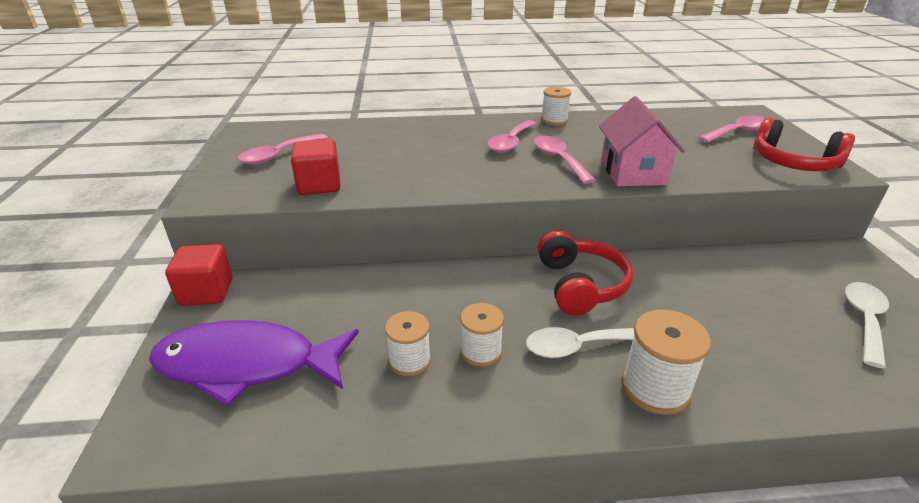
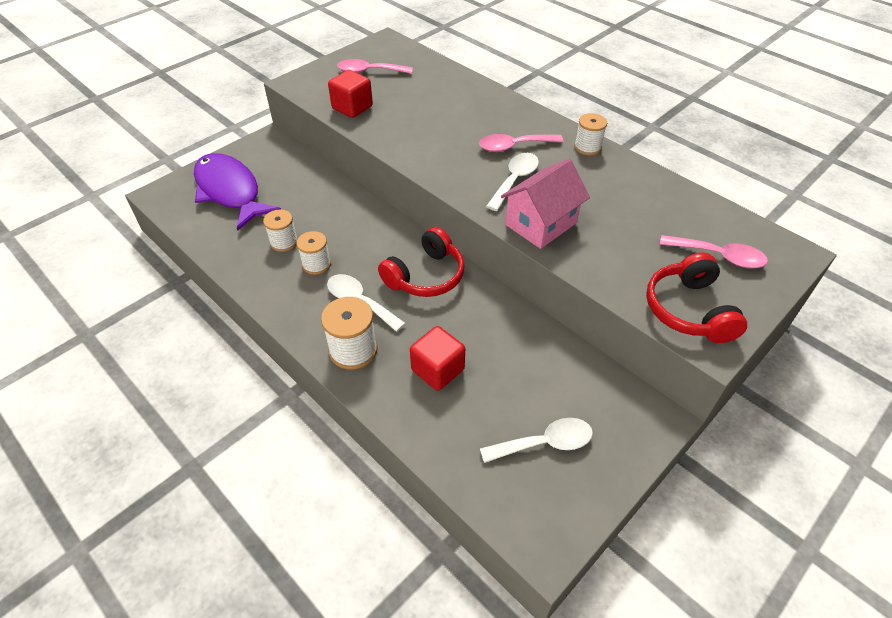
camera: 50 degrees right, 15 degrees up
red cube [165,244,233,306] -> red cube moved to [410,326,465,391]
pink spoon [534,136,596,184] -> white spoon [486,153,539,211]

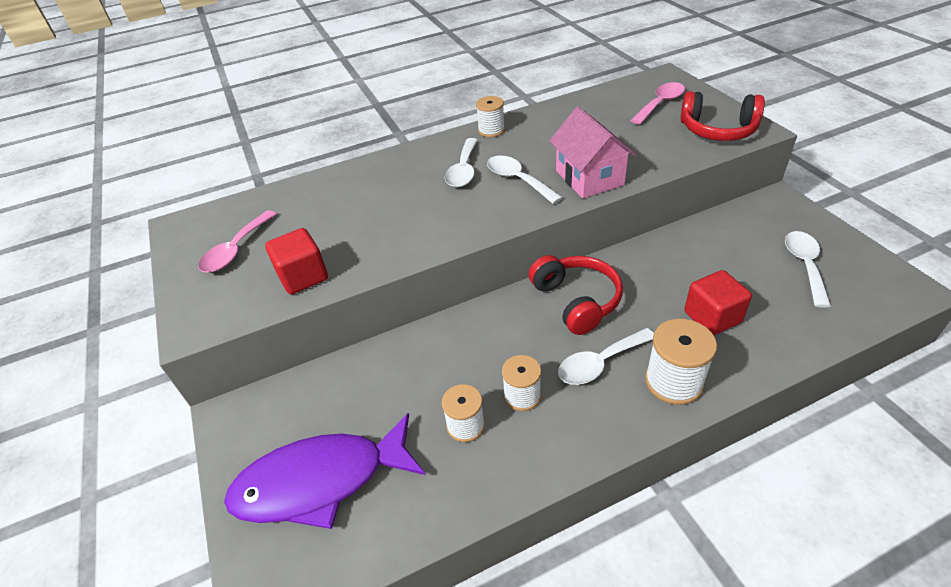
camera: 65 degrees left, 5 degrees down
pink spoon [479,134,563,152] -> white spoon [445,138,478,187]

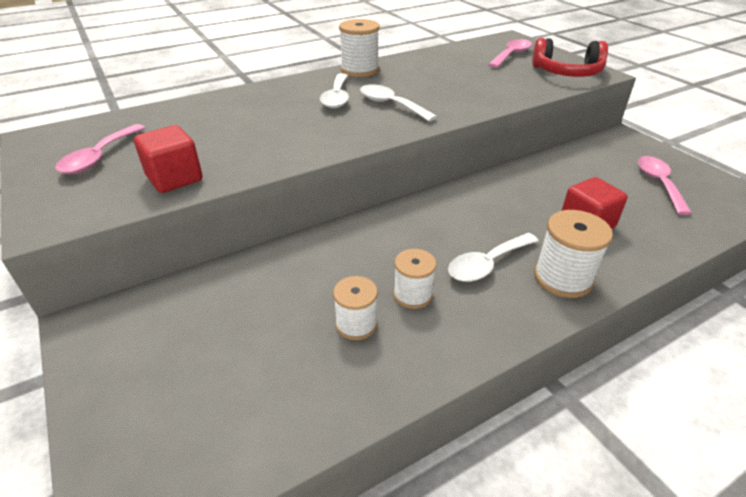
camera: 10 degrees left, 5 degrees down
purple fish [224,413,426,529] -> none
white spool [476,96,505,137] -> white spool [339,19,380,77], size x1.50
red headphones [529,255,623,335] -> none
pink house [549,107,636,198] -> none
white spoon [785,231,831,308] -> pink spoon [638,156,692,215]

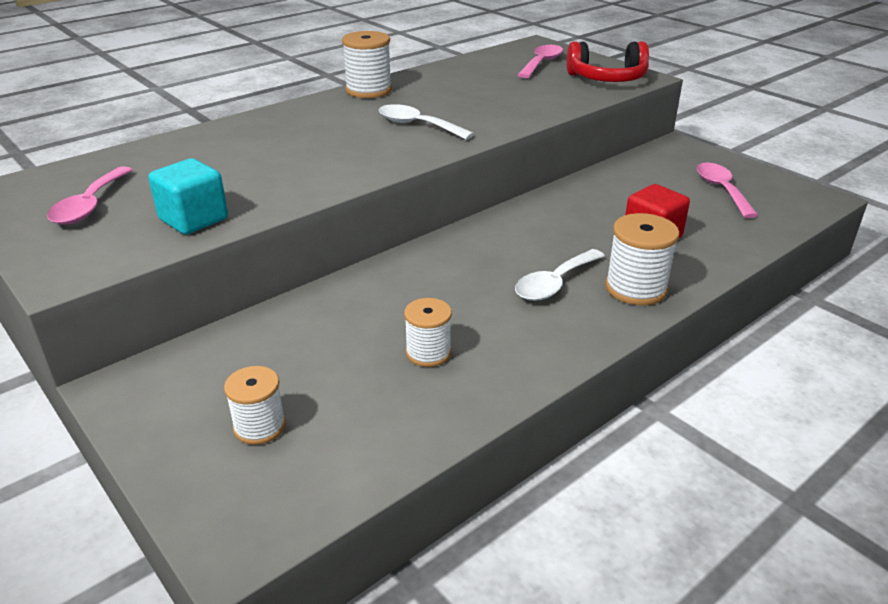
camera: 10 degrees left, 5 degrees down
red cube [134,125,203,193] -> turquoise cube [148,158,228,234]
white spoon [320,73,349,108] -> none
white spool [393,249,436,309] -> white spool moved to [224,366,286,445]

